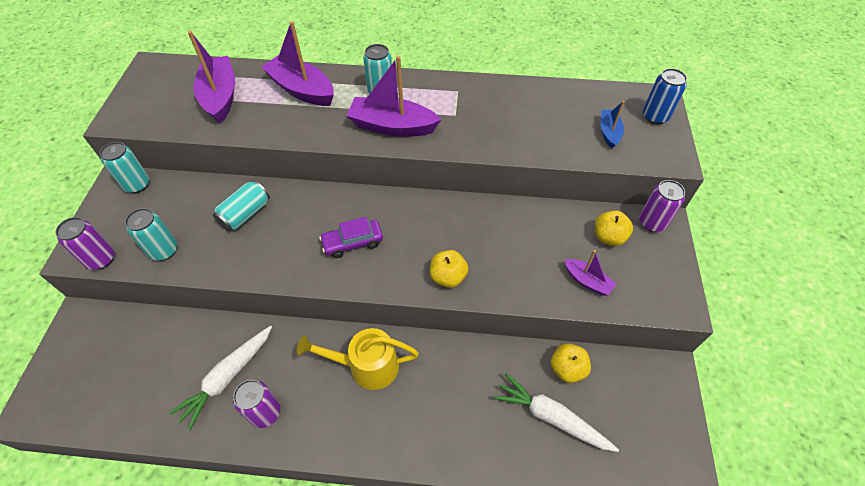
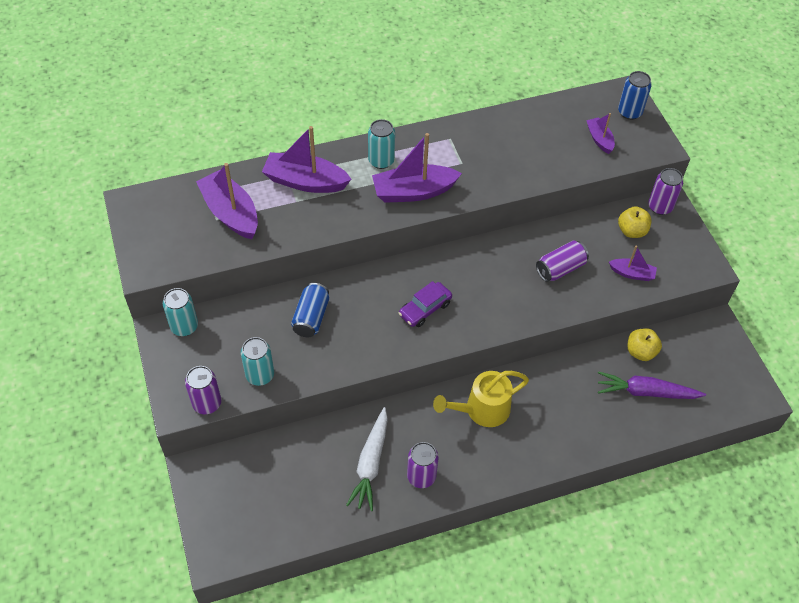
camera: 25 degrees left, 0 degrees up
turquoise can [213,180,270,231] -> blue can [291,283,329,337]
yellow apple [430,250,469,288] -> none
white carrot [494,373,619,452] -> purple carrot [598,371,706,399]
blue boat [600,101,625,149] -> purple boat [586,113,615,154]
none -> purple can [536,241,589,282]

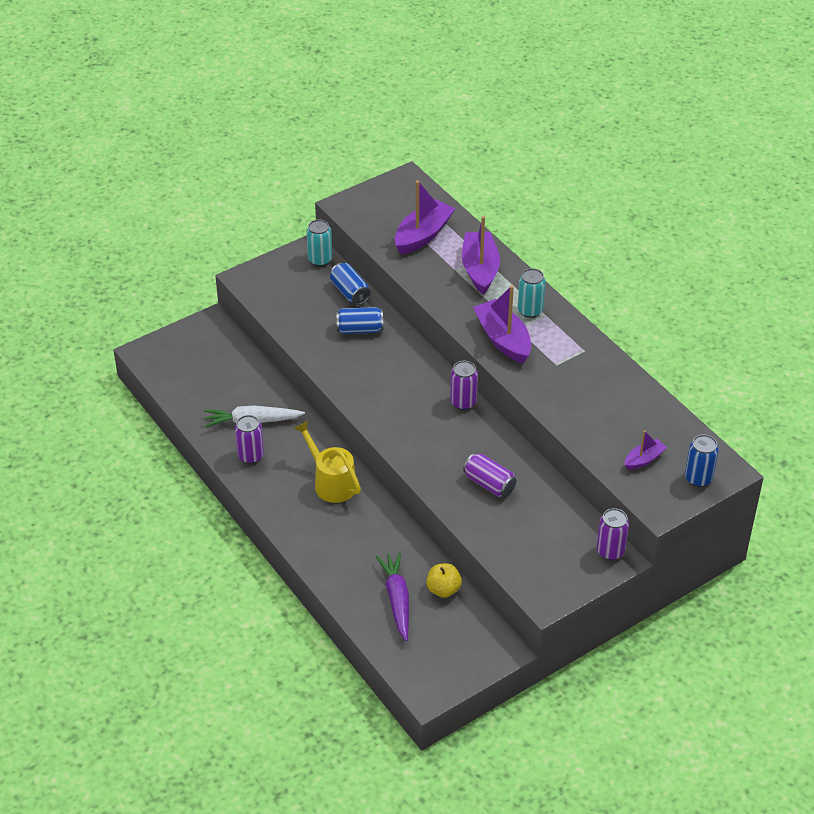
camera: 75 degrees right, 10 degrees down
purple can [185,366,221,414] -> purple can moved to [450,361,478,410]
turquoise can [241,337,274,386] -> none
purple car [398,281,452,327] -> none
purple boat [609,246,657,281] -> none
yellow apple [618,206,651,238] -> none
none -> blue can [330,263,371,305]

